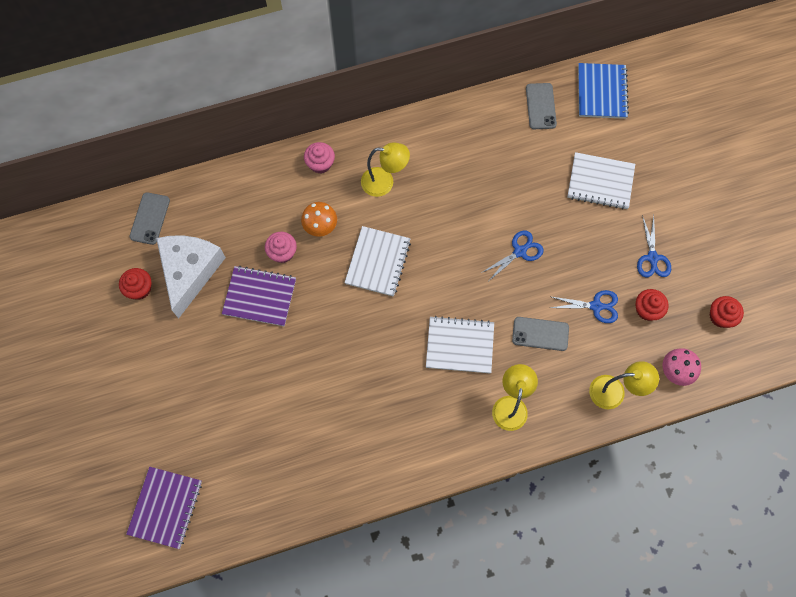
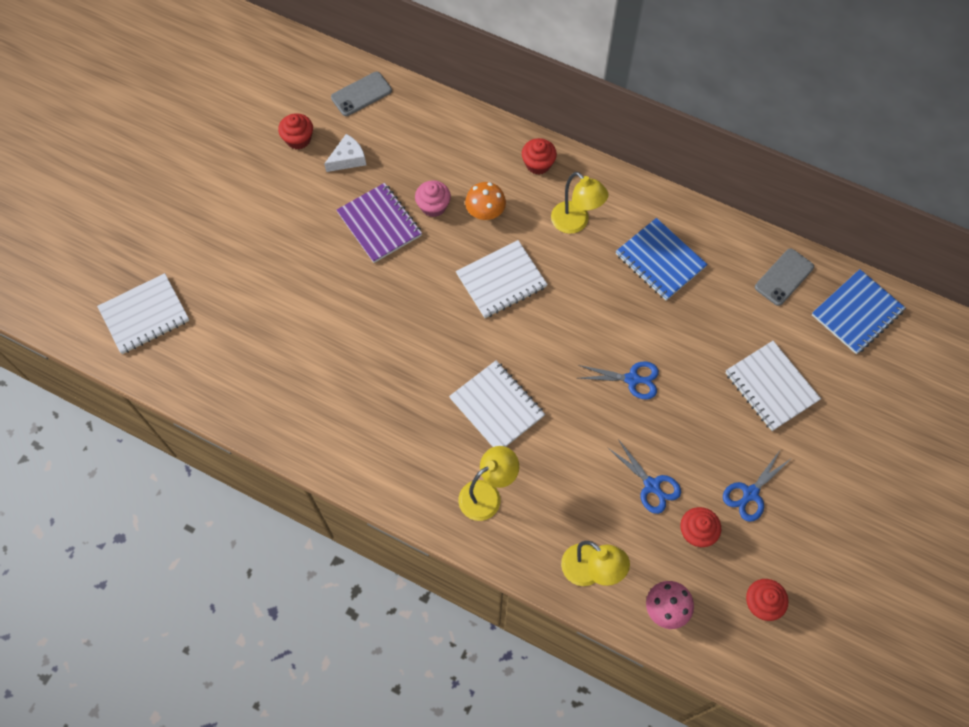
camera: 45 degrees right, 5 degrees down
purple notebook [126,467,202,549] -> white notebook [97,273,189,354]
white cheese [156,235,226,319] -> white cheese [324,134,366,172], size x0.48
pink cupcake [304,142,335,174] -> red cupcake [522,138,557,175]
grey phone [512,317,569,351] -> none
none -> blue notebook [616,218,708,301]

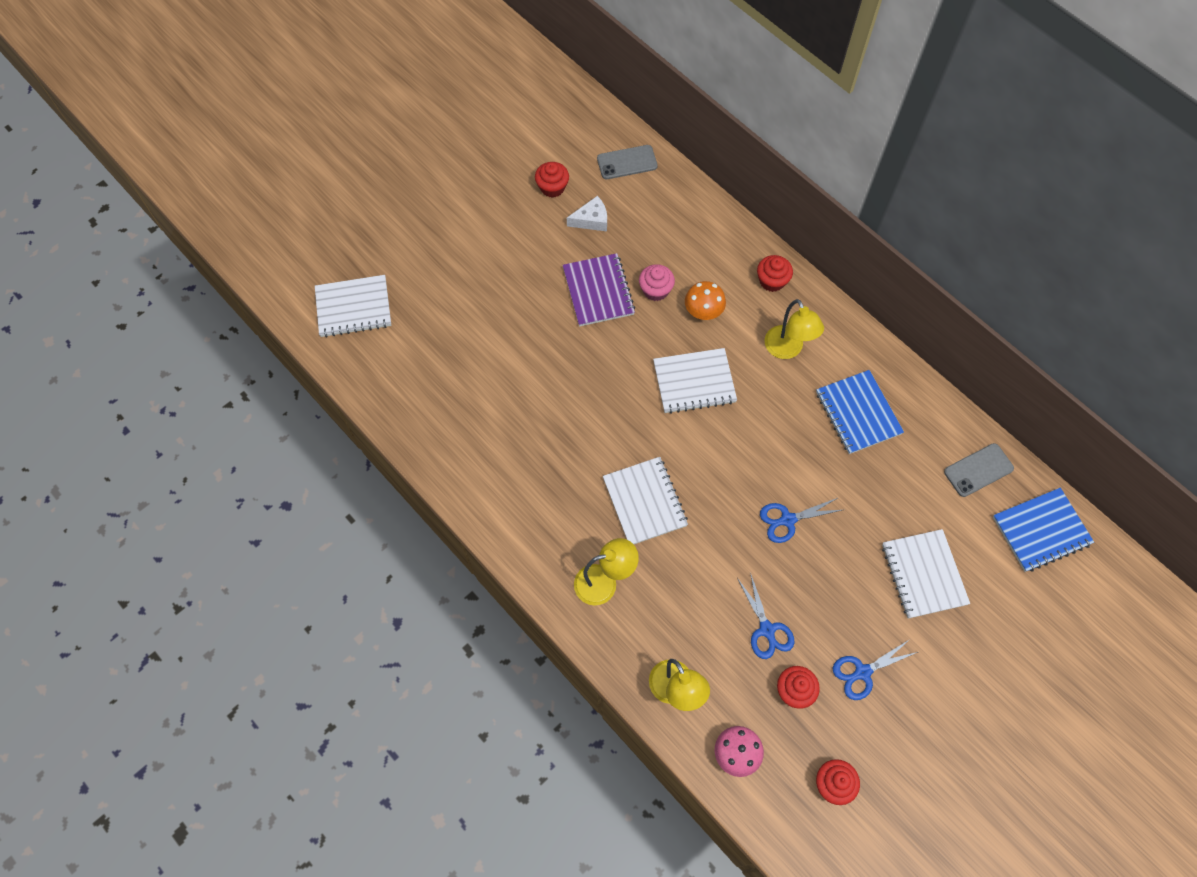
camera: 20 degrees right, 0 degrees up
blue scissors [578,361,659,399] -> blue scissors turned 135 degrees clockwise [760,498,842,543]

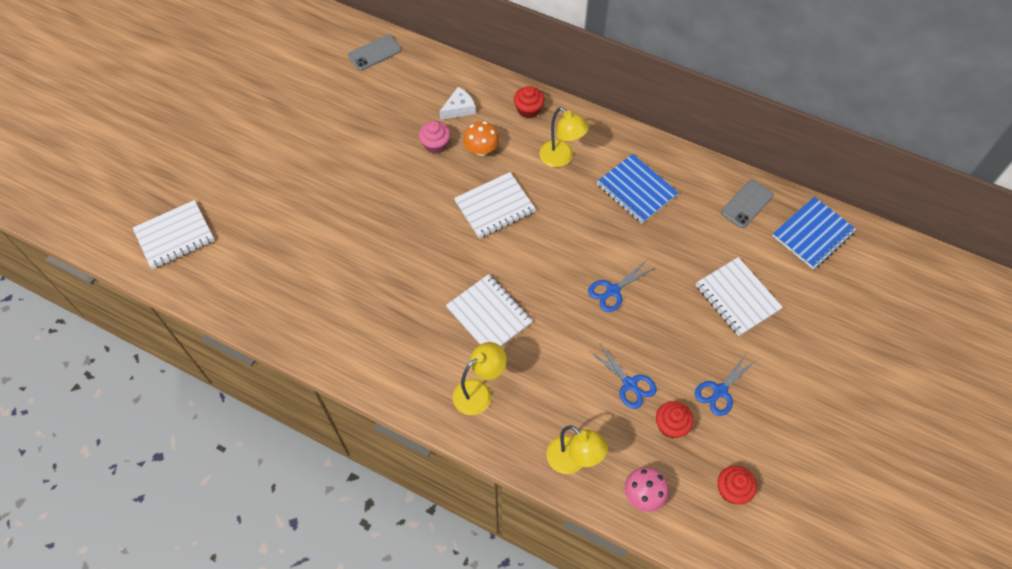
camera: 20 degrees left, 5 degrees down
red cupcake [535,162,569,198] -> none
purple notebook [563,253,635,326] -> none
white cheese [567,196,607,231] -> white cheese moved to [439,87,476,120]

